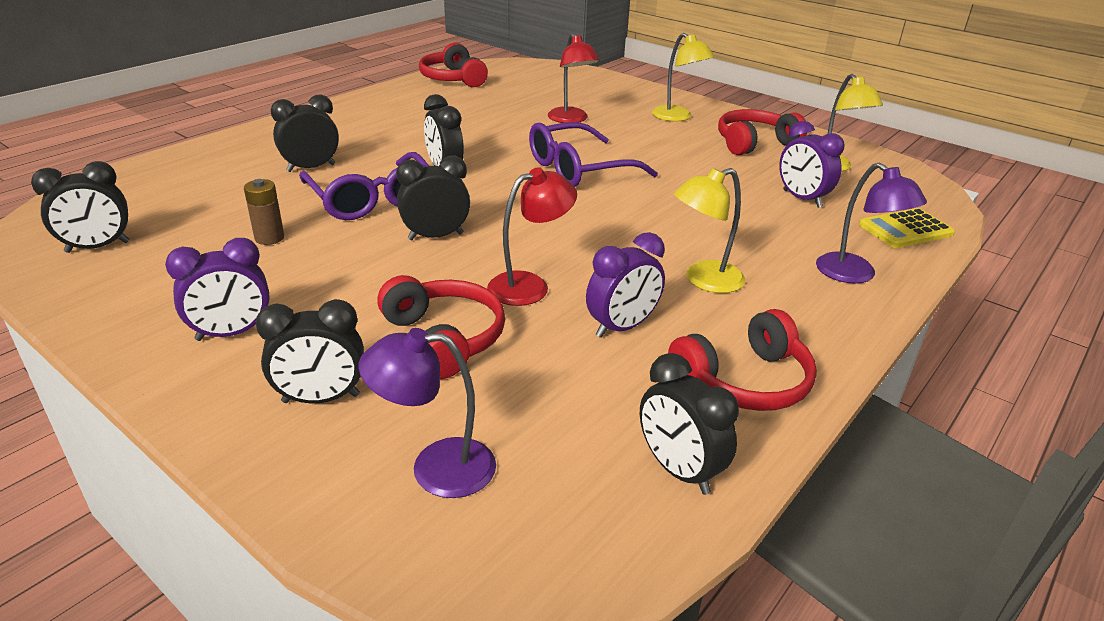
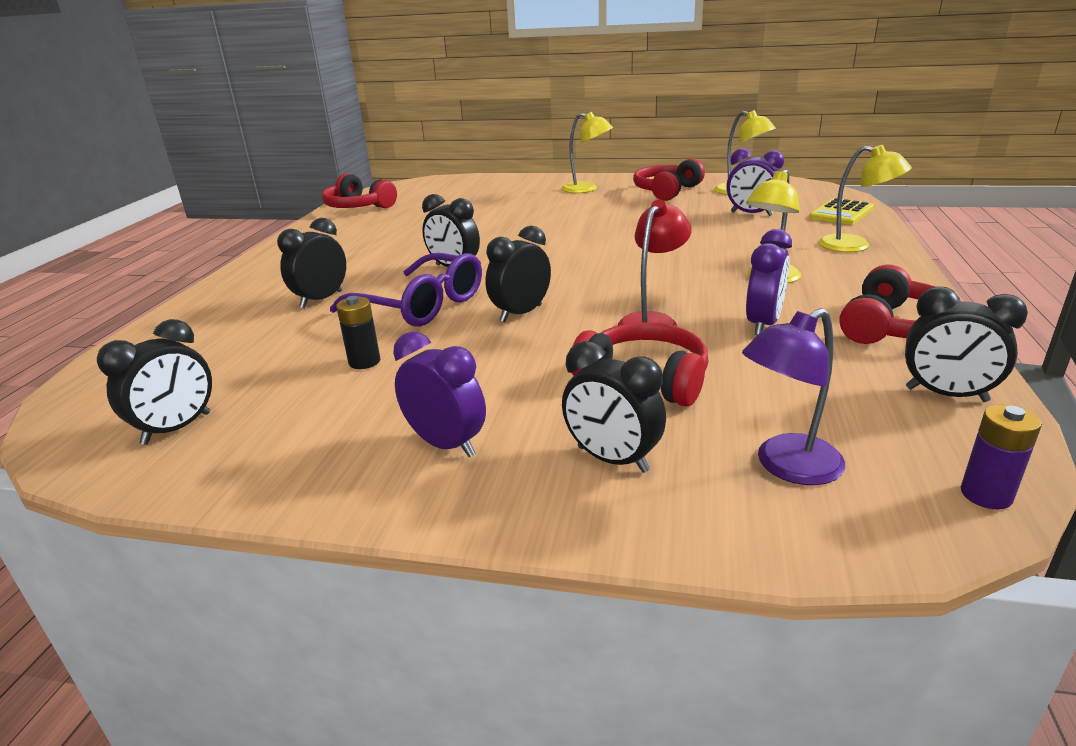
camera: 25 degrees left, 5 degrees down
purple clock [165,238,270,341] -> purple clock turned 90 degrees counterclockwise [393,332,486,457]
brown battery [244,179,284,245] -> black battery [336,296,380,369]
black clock [256,299,364,403] -> black clock turned 75 degrees clockwise [562,341,666,473]
purple glasses [529,122,658,187] -> none
red lamp [548,33,600,123] -> none
purple lamp [816,163,927,284] -> yellow lamp [819,145,912,252]
none -> purple battery [961,404,1042,509]

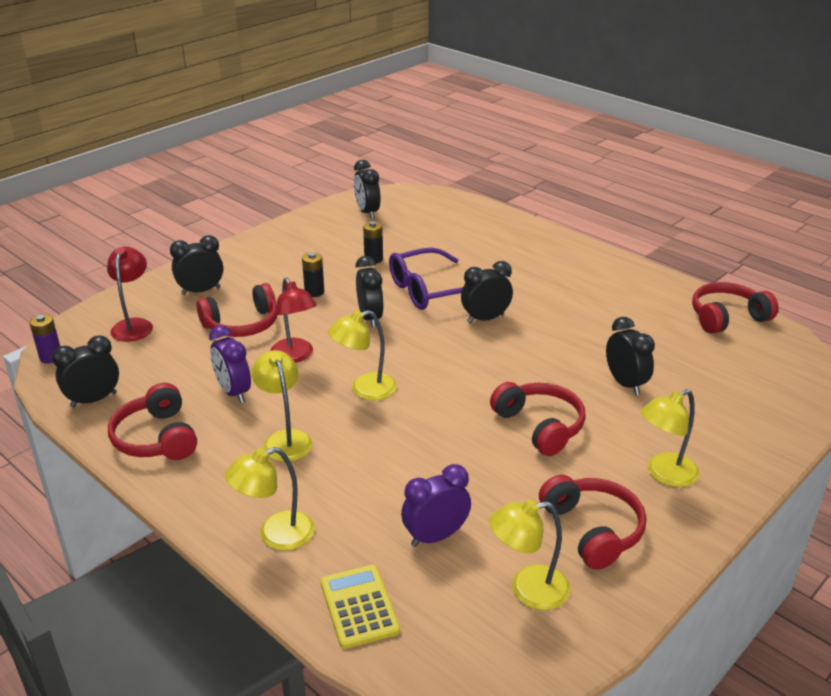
camera: 120 degrees right, 5 degrees up
black clock [277,218,346,308] -> black clock moved to [606,317,655,395]
purple clock [393,332,486,457] -> none
purple lamp [742,308,845,485] -> red lamp [107,247,153,342]
none -> black battery [302,252,324,297]
none -> yellow lamp [328,310,397,400]
none -> red headphones [490,382,586,456]

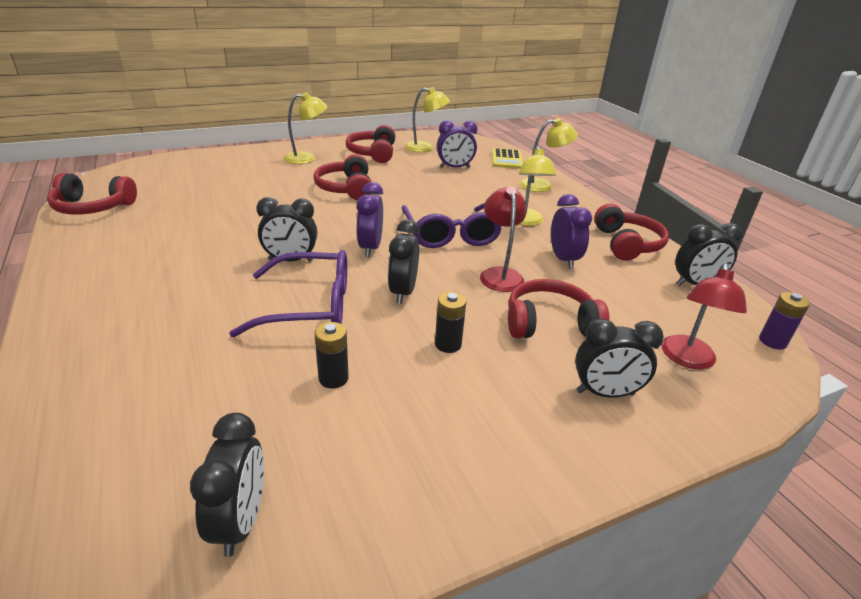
camera: 160 degrees left, 0 degrees up
yellow lamp [328,310,397,400] -> purple glasses [402,203,502,248]
black clock [606,317,655,395] -> none
none -> purple clock [356,182,383,257]

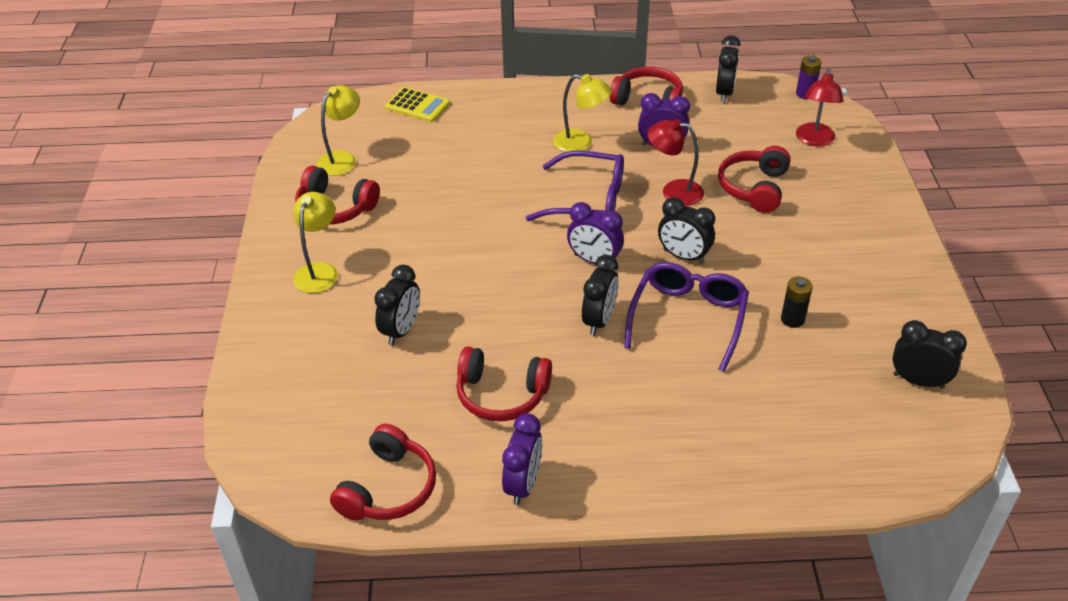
camera: 65 degrees left, 10 degrees up
red headphones [313,154,371,200] -> red headphones moved to [456,347,552,421]
black battery [435,292,466,353] -> none
purple clock [437,120,477,168] -> purple clock moved to [502,413,542,505]
yellow lamp [520,118,578,192] -> none
black clock [575,319,664,398] -> black clock moved to [374,265,420,346]
red lamp [661,263,747,369] -> red lamp turned 60 degrees clockwise [796,69,844,147]

